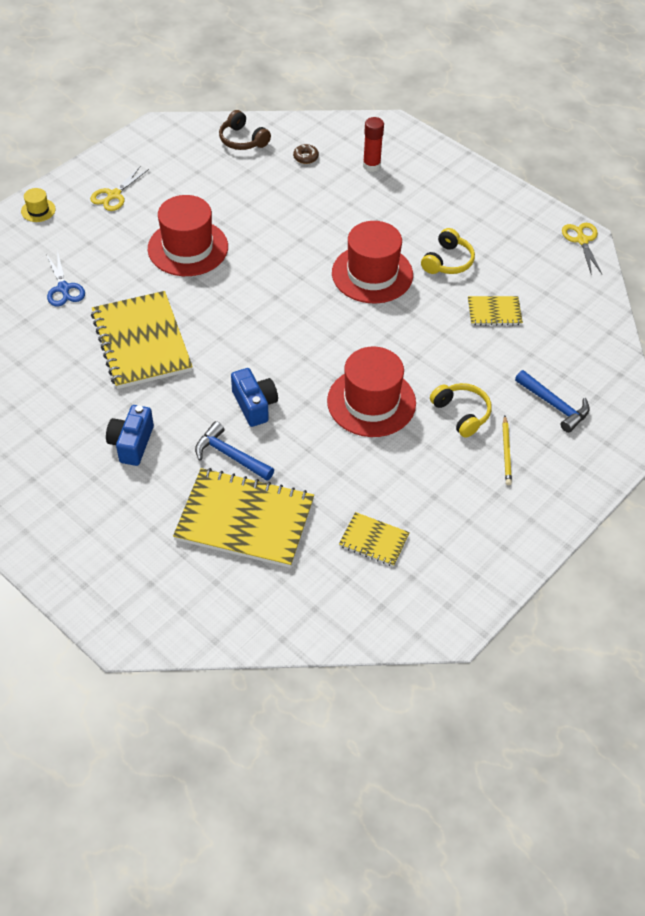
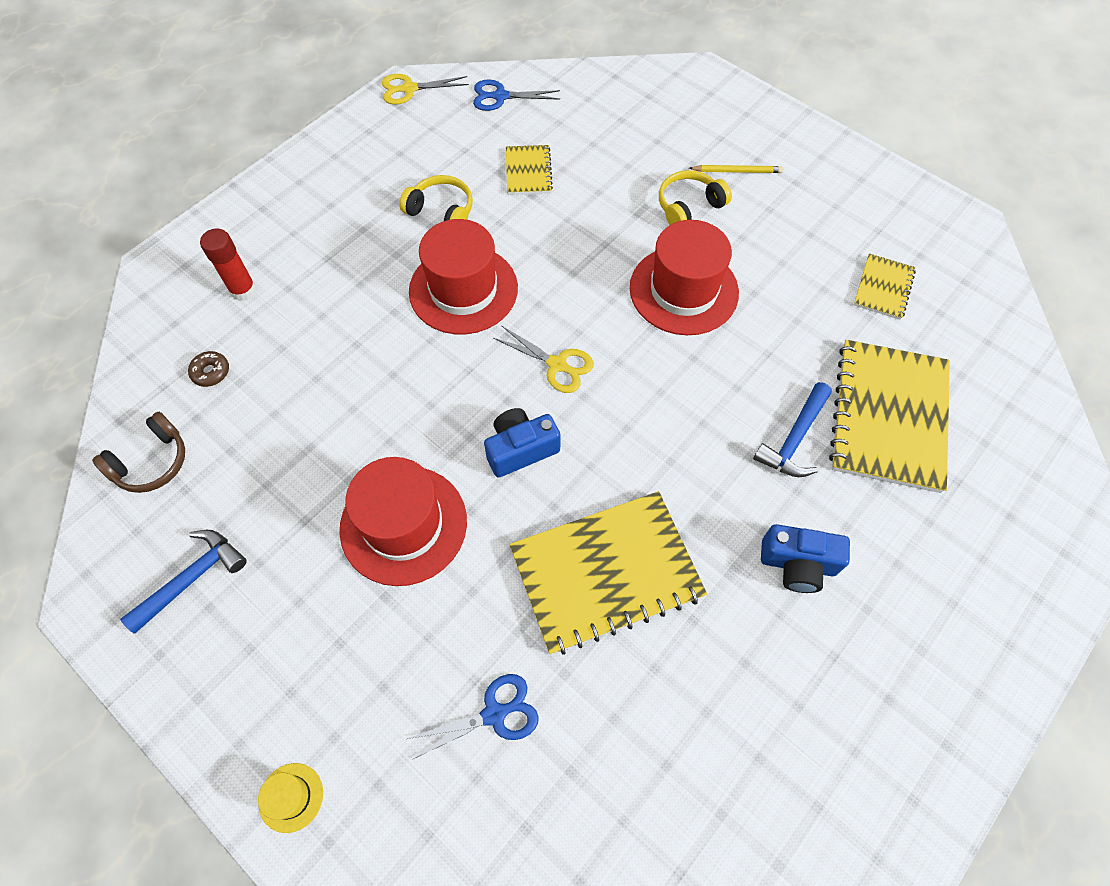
camera: 90 degrees left, 10 degrees up
yellow scissors [90,166,149,211] -> yellow scissors moved to [493,326,594,393]
blue camera [231,368,278,427] -> blue camera moved to [484,408,561,478]
blue hammer [515,370,590,433] -> blue hammer moved to [120,530,247,633]
none -> blue scissors [473,80,560,111]

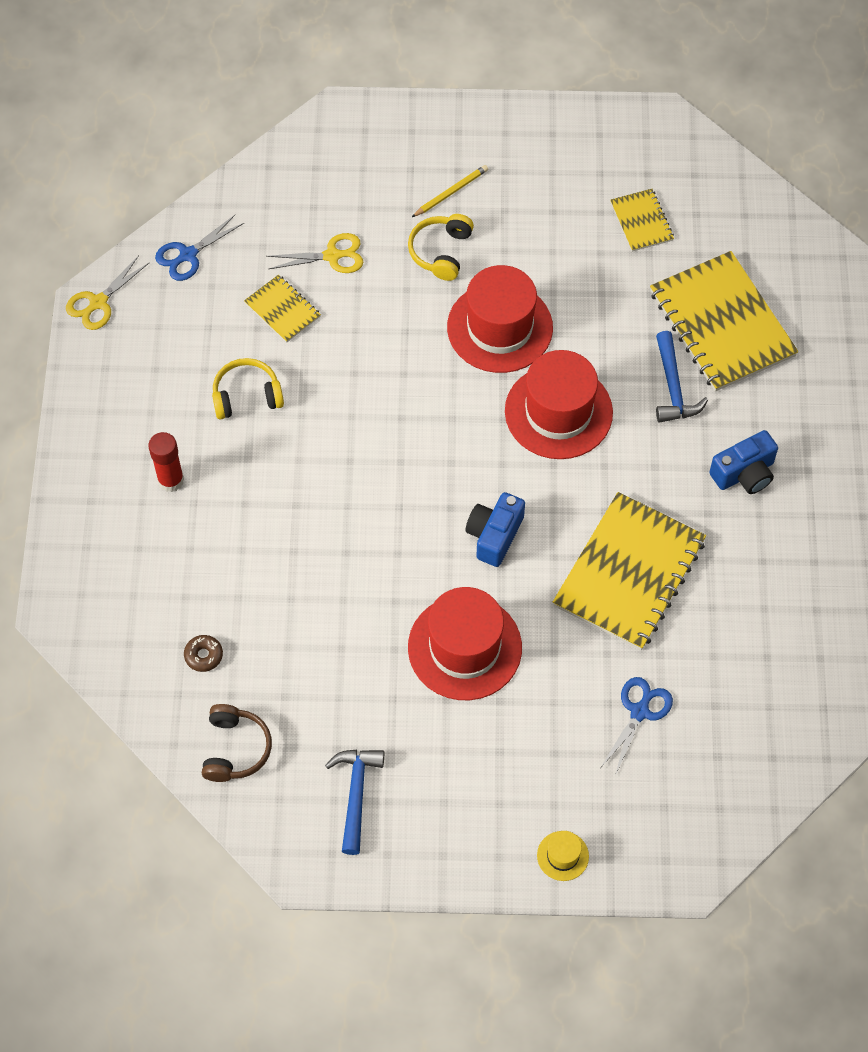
camera: 40 degrees left, 0 degrees up
red glue stick [200,229,257,301] -> red glue stick moved to [148,432,184,492]
red hat [409,219,518,334] -> red hat moved to [505,350,613,459]
yellow scissors [493,326,594,393] -> yellow scissors moved to [266,233,364,273]

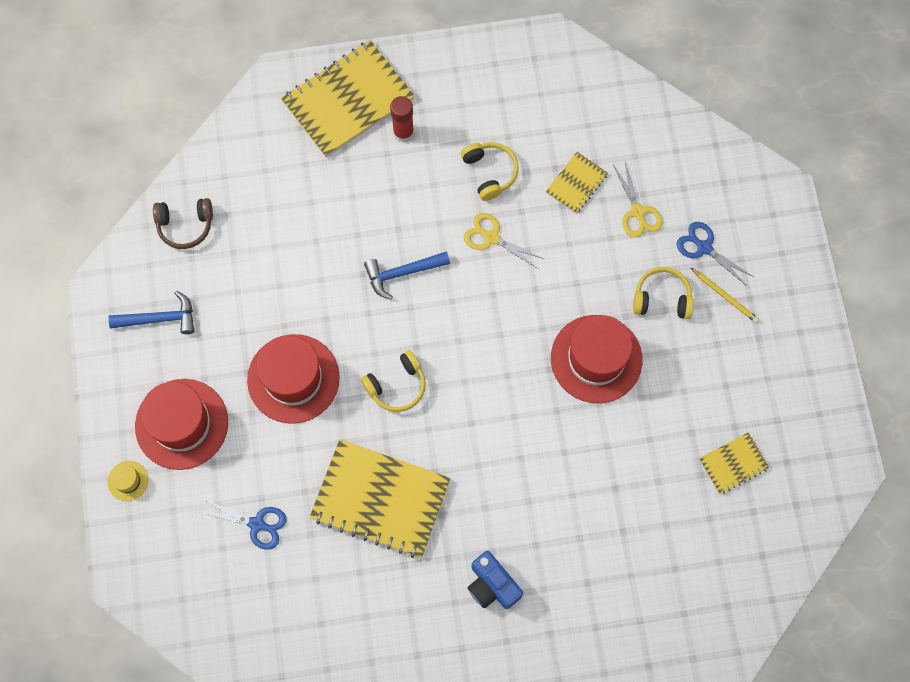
camera: 80 degrees right, 10 degrees up
yellow scissors [66,255,150,330] -> yellow scissors moved to [464,213,544,269]
blue scissors [155,214,244,281] -> blue scissors moved to [677,222,754,286]
brown donut [184,635,223,672] -> none
blue camera [465,492,525,567] -> yellow headphones [361,350,426,412]
red hat [505,350,613,459] -> red hat moved to [135,379,228,470]
yellow notebook [650,251,798,392] -> yellow notebook moved to [281,40,415,157]
blue hammer [656,331,708,423] -> blue hammer moved to [364,251,450,300]

